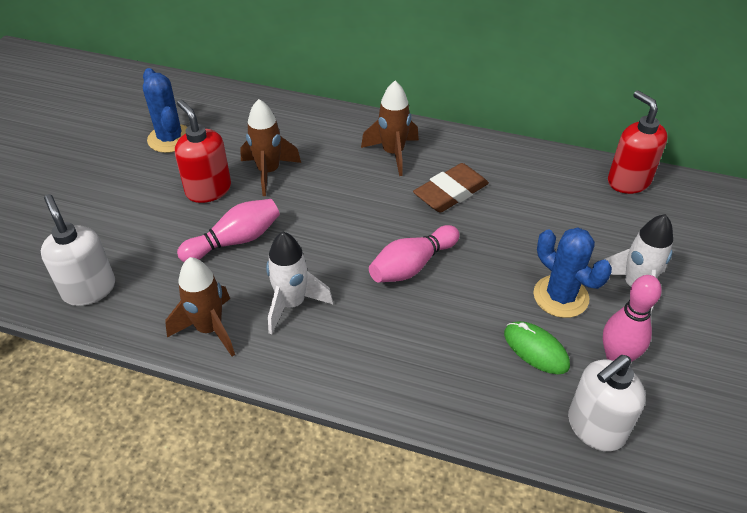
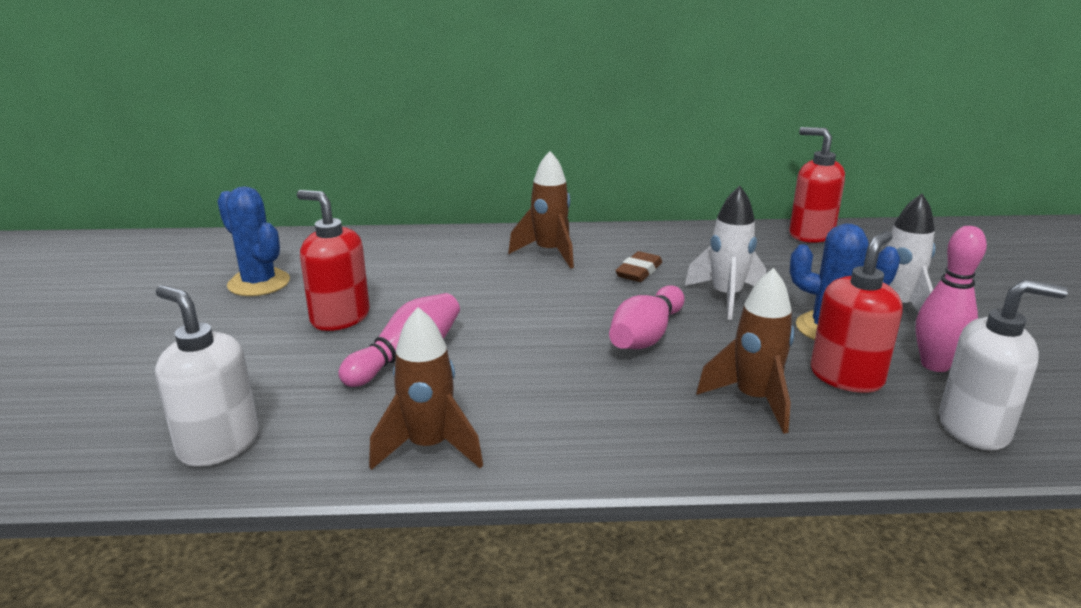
camera: 20 degrees left, 20 degrees down
brown rocket [240,99,301,196] -> brown rocket moved to [696,268,795,434]
white rocket [266,232,333,335] -> white rocket moved to [685,186,766,320]
brown eraser [413,163,489,213] -> brown eraser [615,251,662,282], size x0.66
green mouse [504,321,570,374] -> red soap dispenser [811,231,903,393]
white soap dispenser [568,355,646,452] -> white soap dispenser turned 120 degrees counterclockwise [939,279,1068,451]

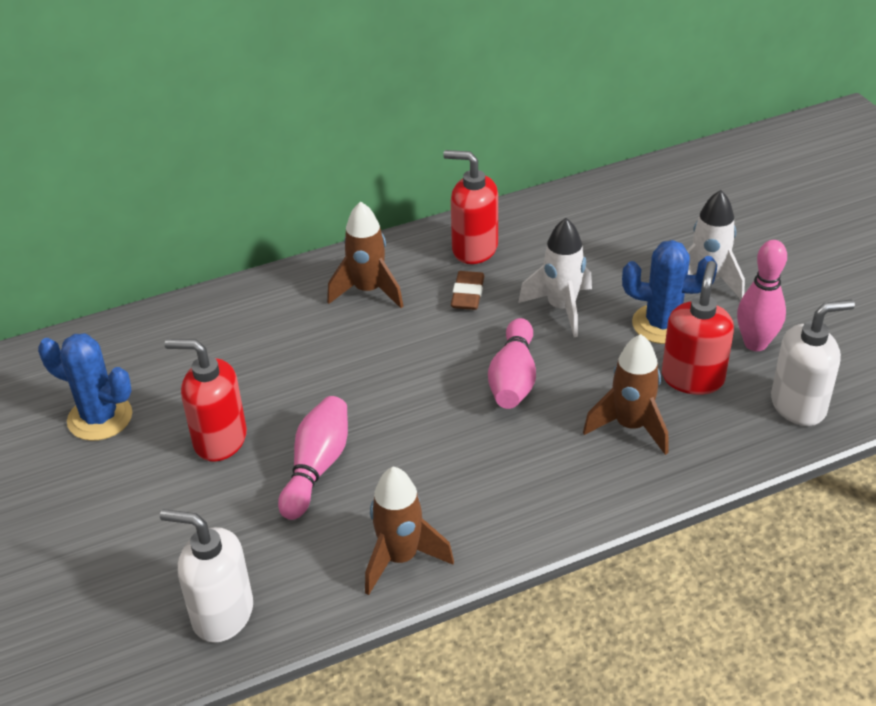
camera: 20 degrees left, 15 degrees up
red soap dispenser [789,127,845,243] -> red soap dispenser moved to [443,150,498,264]

